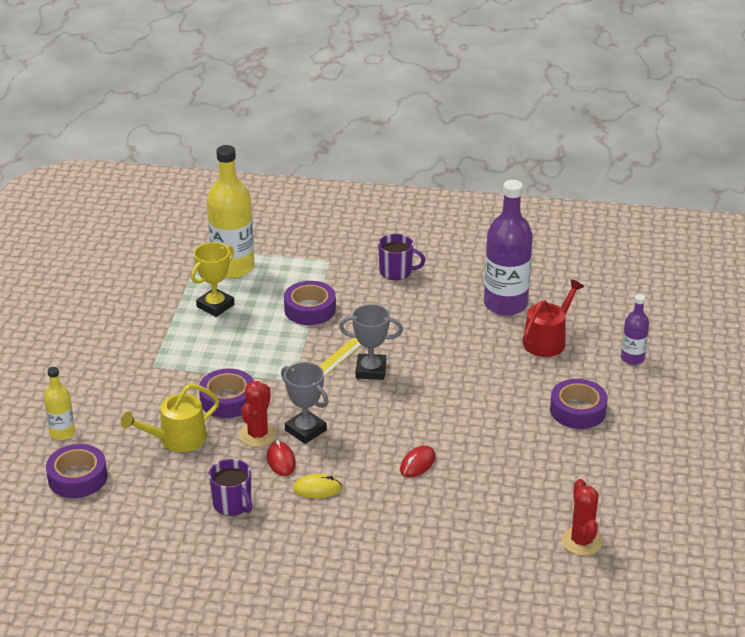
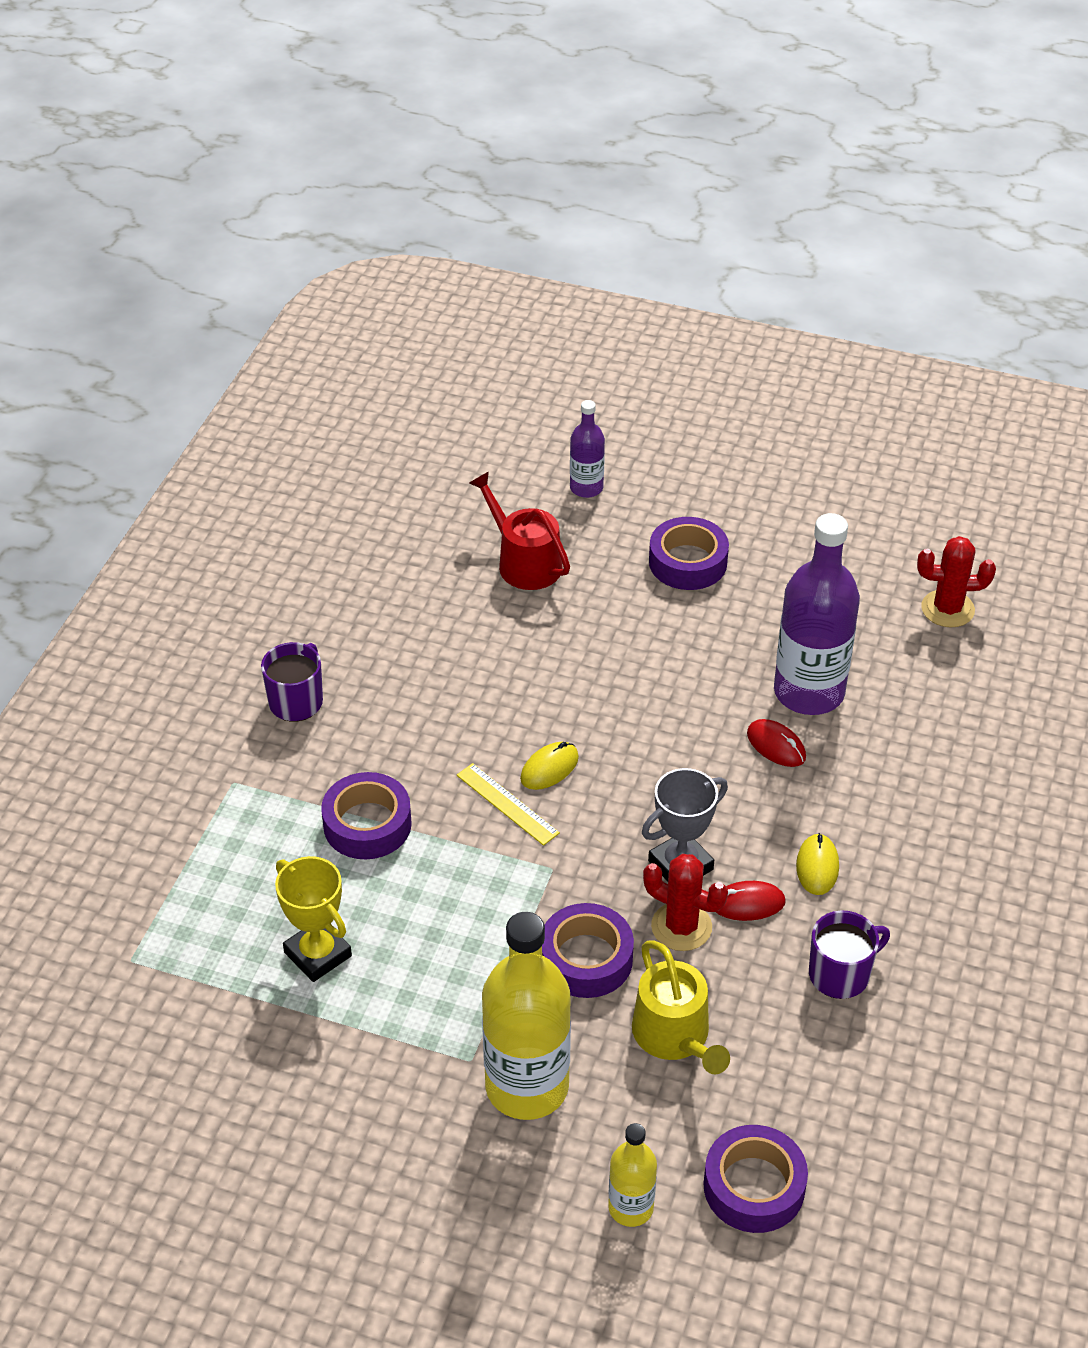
camera: 80 degrees left, 10 degrees up
yellow bottle [207,145,254,278] -> yellow bottle moved to [482,912,571,1120]
grey trophy [339,304,403,380] -> yellow mouse [520,742,579,790]
purple bottle [484,180,533,316] -> purple bottle moved to [774,513,860,715]

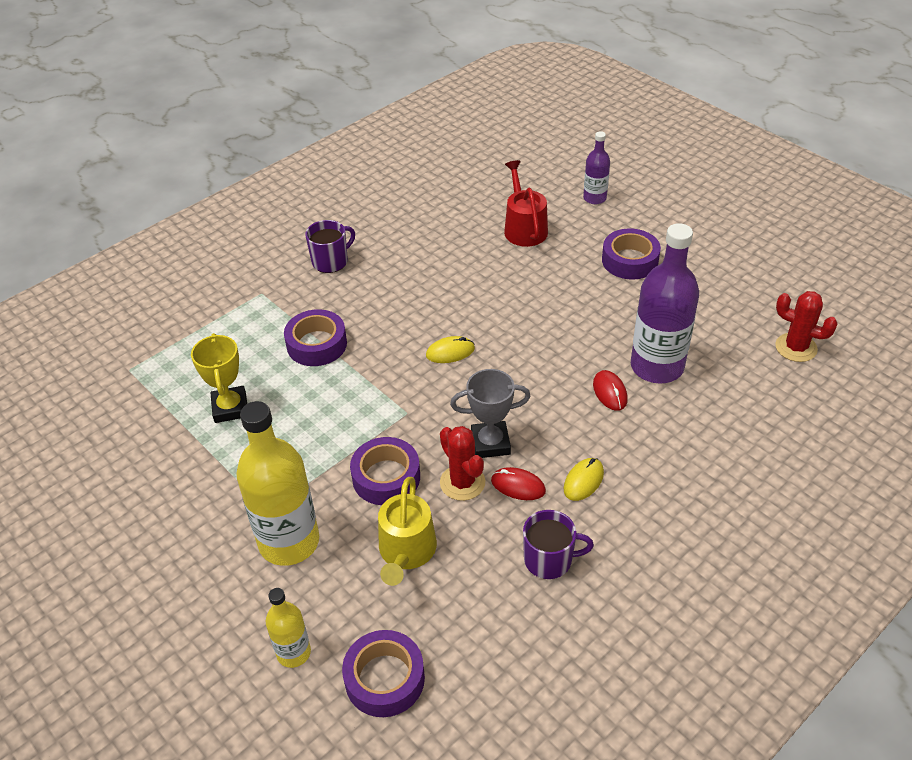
camera: 30 degrees right, 0 degrees up
yellow ruler [457,763,560,846] -> none

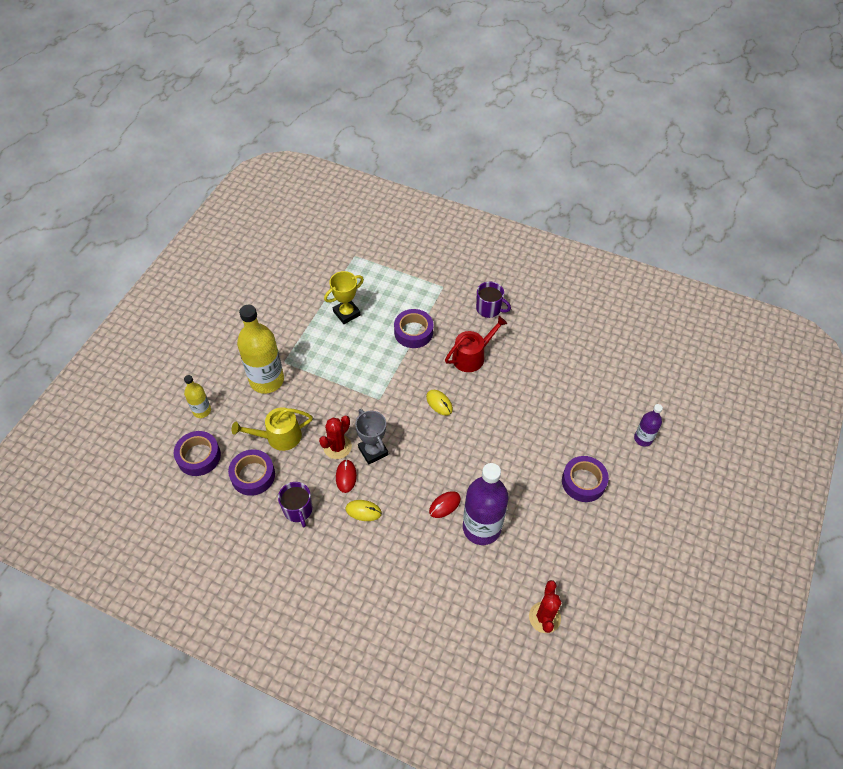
camera: 65 degrees right, 10 degrees up
purple tape [350,437,420,505] -> purple tape moved to [228,449,275,496]
red watering can [504,160,548,247] -> red watering can moved to [445,316,508,372]

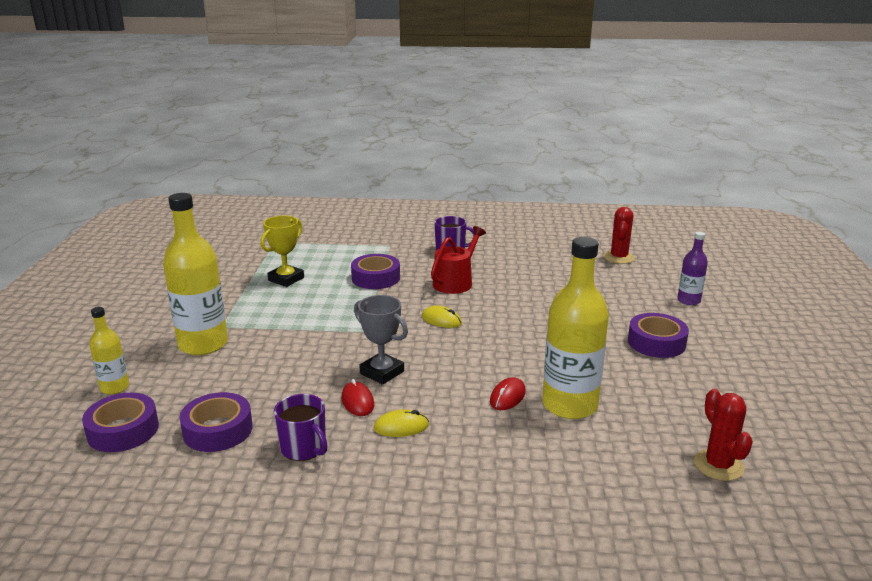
camera: 20 degrees left, 30 degrees down
yellow watering can [232,407,313,451] -> none
red cactus [319,416,352,459] -> red cactus moved to [604,207,635,264]
purple bottle [463,463,509,545] -> yellow bottle [542,237,609,419]

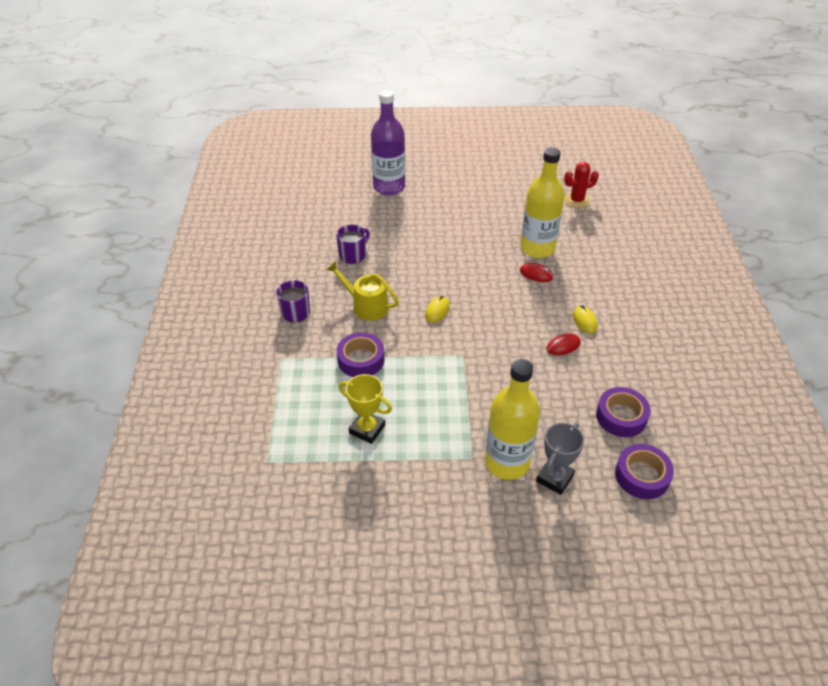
camera: 95 degrees left, 20 degrees up
yellow bottle [89,307,129,394] -> none
purple mug [274,394,328,461] -> purple mug moved to [336,225,370,264]
grey trophy [354,295,408,385] -> grey trophy moved to [536,423,585,495]
red watering can [431,226,486,294] -> yellow watering can [326,261,399,321]
red cactus [604,207,635,264] -> none
purple tape [628,313,689,358] -> none
purple bottle [677,231,708,305] -> purple bottle [371,90,405,196], size x1.93

